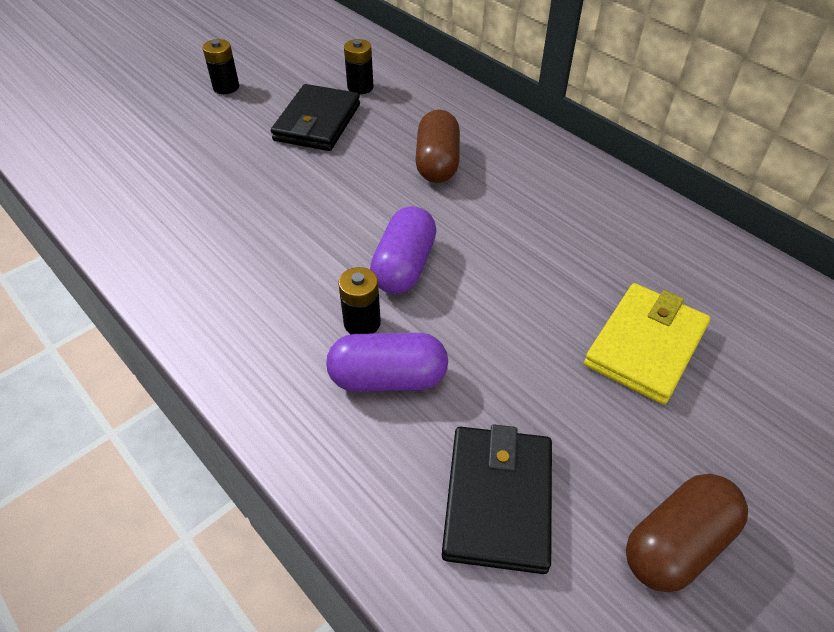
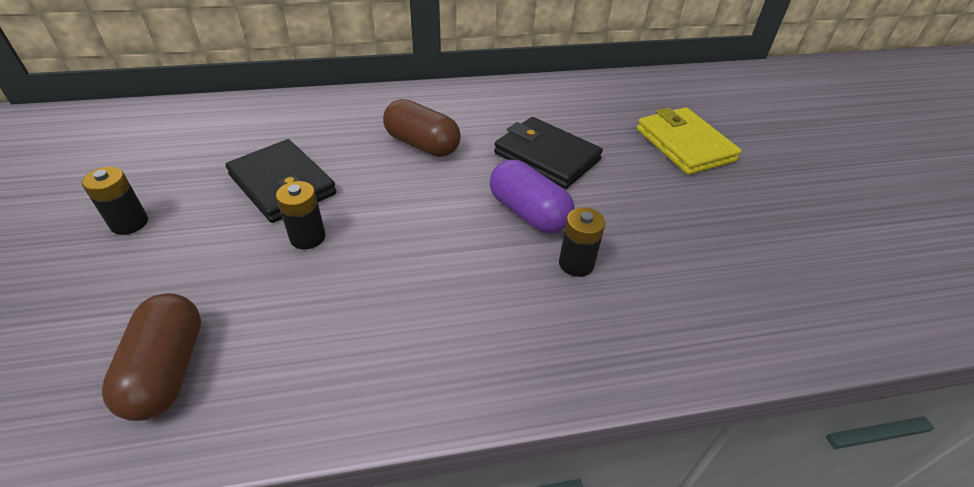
camera: 60 degrees left, 5 degrees down
purple capsule [326,333,448,392] -> none
black battery [344,39,374,94] -> black battery moved to [276,181,326,249]
black wallet [442,424,552,574] -> black wallet moved to [494,117,603,189]
brown capsule [626,474,748,592] -> brown capsule moved to [102,293,201,421]

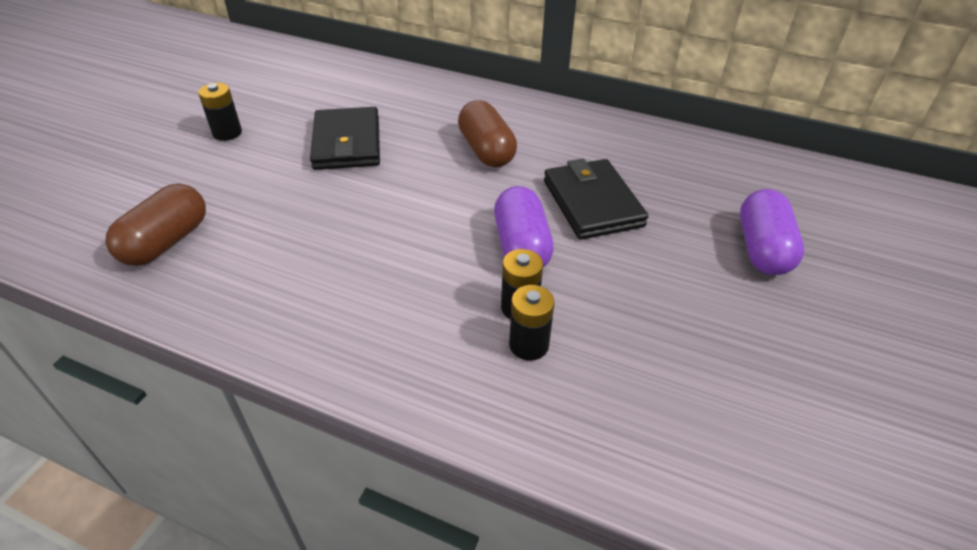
camera: 35 degrees right, 0 degrees up
black battery [276,181,326,249] -> black battery moved to [509,285,554,361]
yellow wallet [637,107,742,175] -> purple capsule [740,189,804,275]

